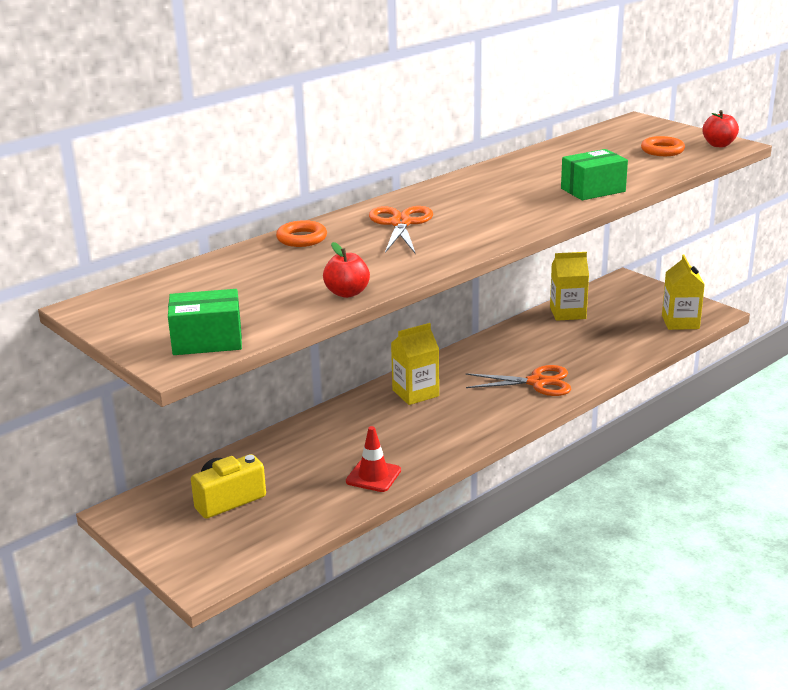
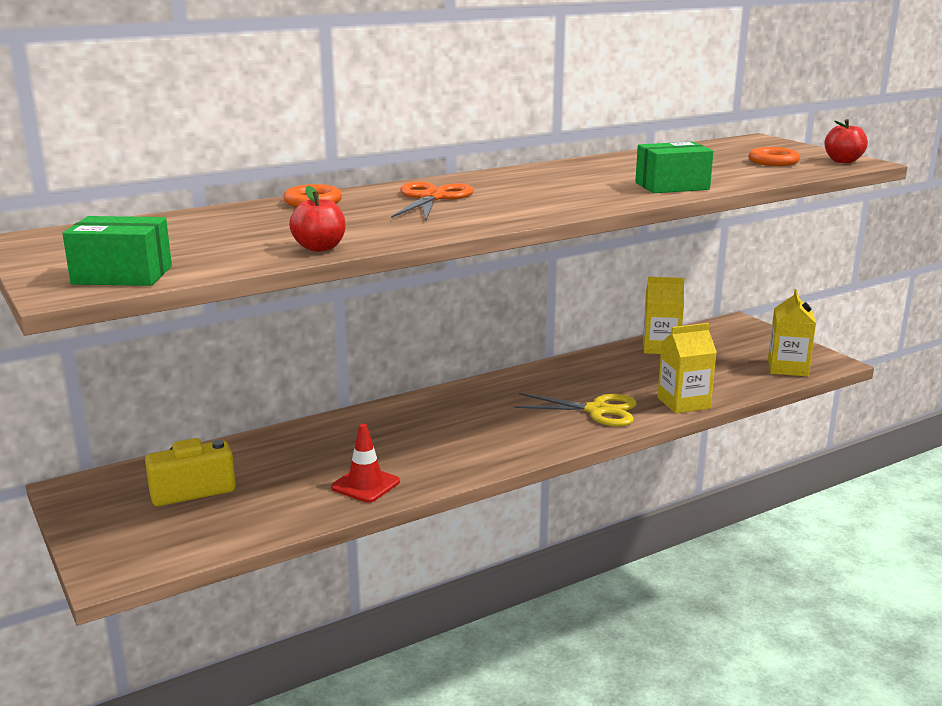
camera: 10 degrees right, 5 degrees down
yellow carton [391,323,439,405] -> yellow carton moved to [657,323,717,413]
orange scissors [466,365,571,396] -> yellow scissors [514,393,637,426]

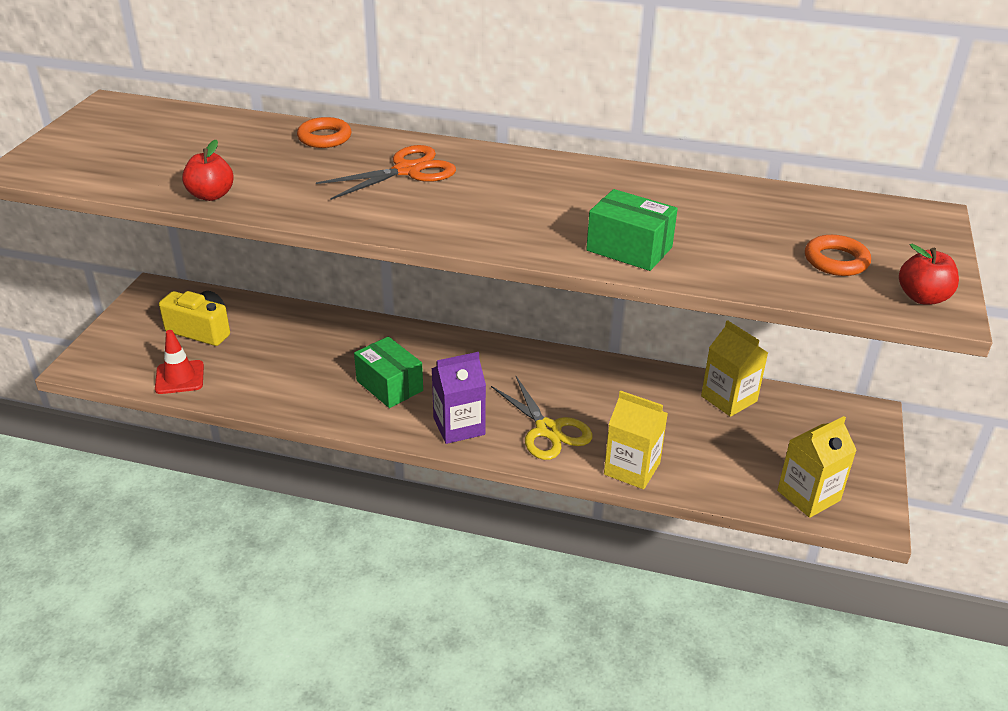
camera: 45 degrees right, 15 degrees up
green box [62,216,172,286] -> green box moved to [354,336,423,408]
red traffic cone [331,424,400,503] -> red traffic cone moved to [155,330,204,394]
none -> purple carton [431,352,486,444]

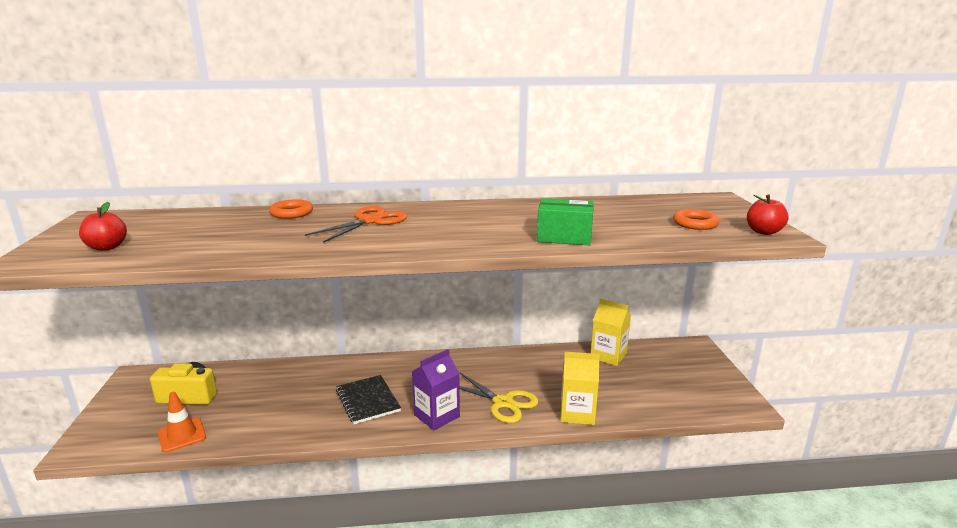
camera: 20 degrees left, 15 degrees down
red traffic cone [155,330,204,394] -> orange traffic cone [158,392,206,453]
red apple [182,140,234,201] -> red apple moved to [79,202,127,251]
green box [354,336,423,408] -> black notebook [336,375,401,424]
yellow carton [777,416,857,518] -> none

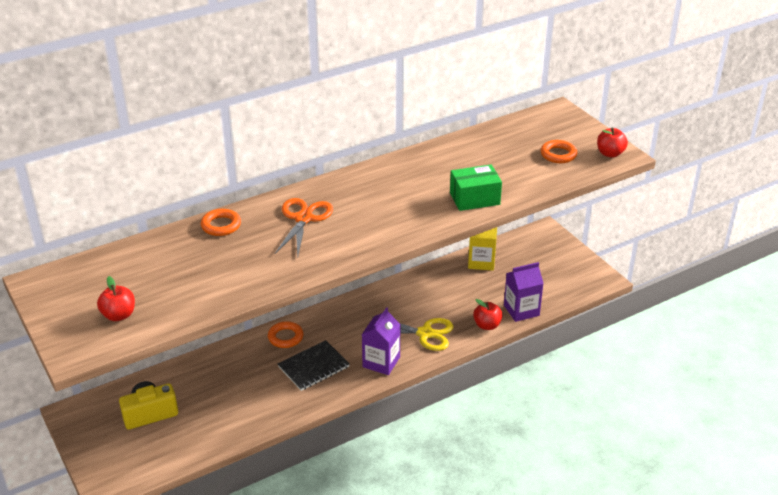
camera: 25 degrees left, 15 degrees up
orange traffic cone [158,392,206,453] -> none
black notebook [336,375,401,424] -> black notebook turned 75 degrees counterclockwise [278,340,349,391]
yellow carton [561,352,600,425] -> red apple [473,299,503,330]
none -> orange ring [268,321,304,348]
none -> purple carton [504,262,544,322]

